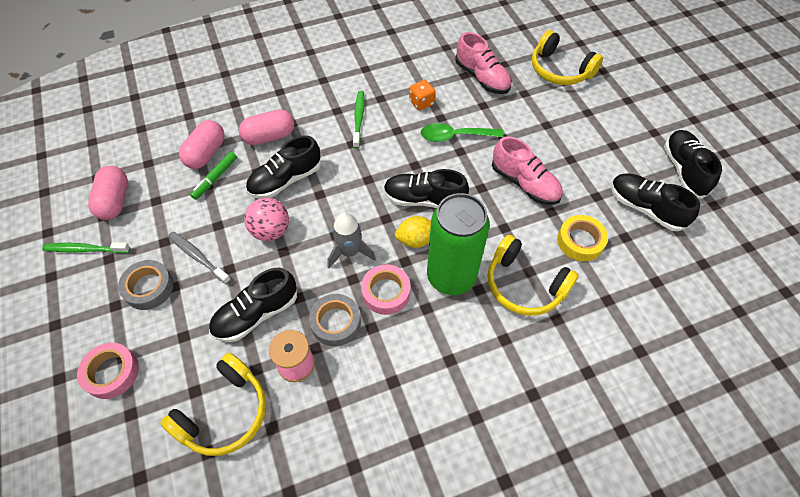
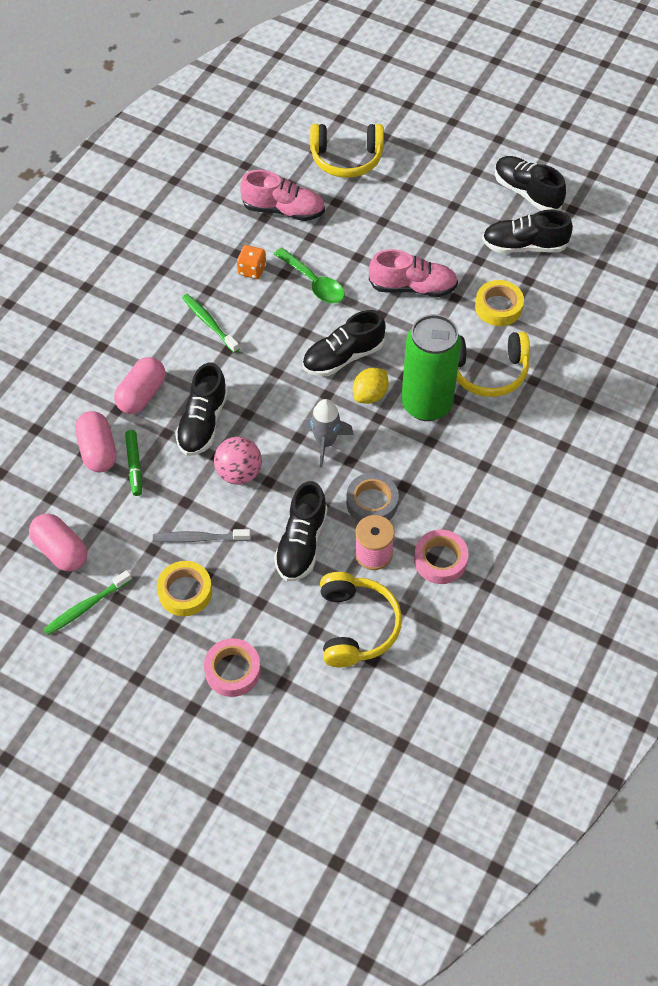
camera: 40 degrees left, 0 degrees up
grey tape [118,260,174,310] -> yellow tape [157,561,212,616]
pink tape [361,264,411,315] -> pink tape moved to [414,530,469,584]
green spoon [421,123,503,142] -> green spoon turned 90 degrees counterclockwise [274,248,345,304]

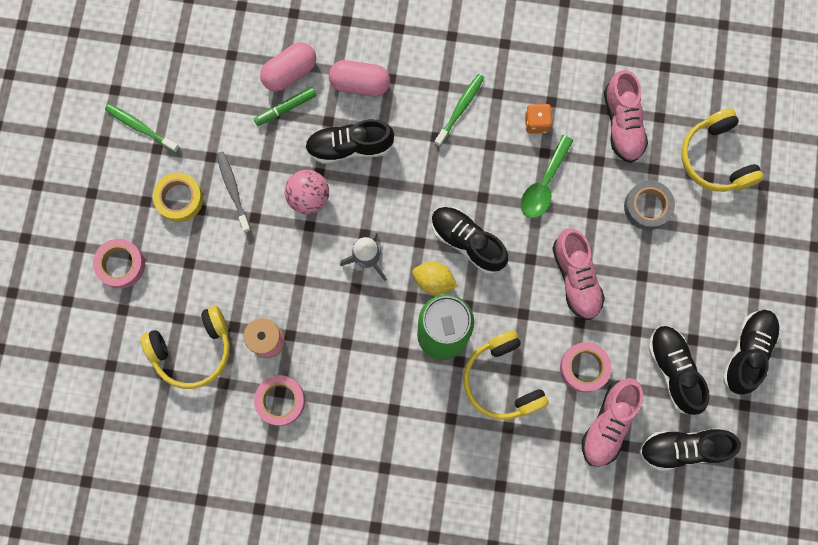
camera: 70 degrees right, 20 degrees up
pink capsule [29,513,87,572] -> none
black shoe [274,481,328,581] -> black shoe moved to [639,429,741,471]
grey tape [346,473,399,522] -> grey tape moved to [624,181,675,230]
yellow tape [475,280,524,326] -> pink tape [560,342,612,392]
none -> pink shoe [582,378,643,467]

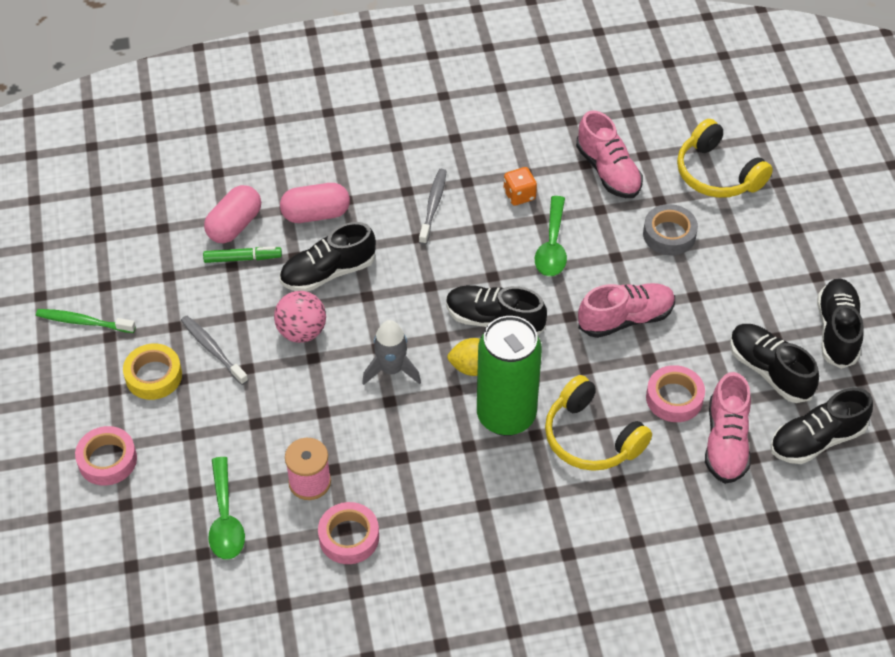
camera: 20 degrees left, 25 degrees down
yellow headphones [141,306,230,389] -> green spoon [209,457,245,560]
green marker [254,87,316,126] -> green marker turned 135 degrees counterclockwise [203,246,282,263]
green toothbrush [434,74,484,147] -> grey toothbrush [419,169,446,245]
pink shoe [552,228,605,320] -> pink shoe turned 75 degrees counterclockwise [578,283,675,338]

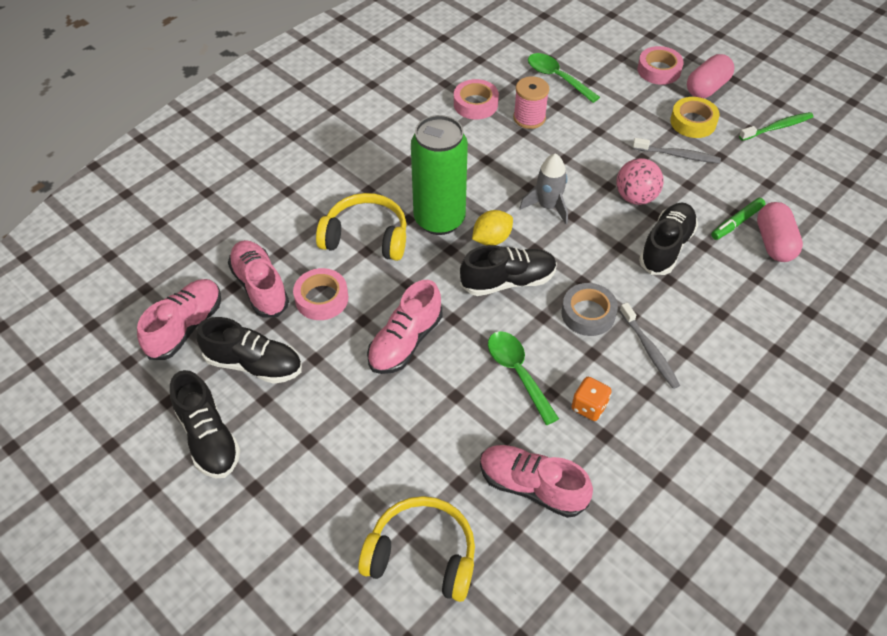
camera: 145 degrees right, 0 degrees up
pink capsule [280,183,350,223] -> pink capsule moved to [687,54,735,98]
grey tape [643,204,698,255] -> grey tape moved to [561,283,618,336]
black shoe [770,388,873,464] -> pink shoe [137,279,221,360]

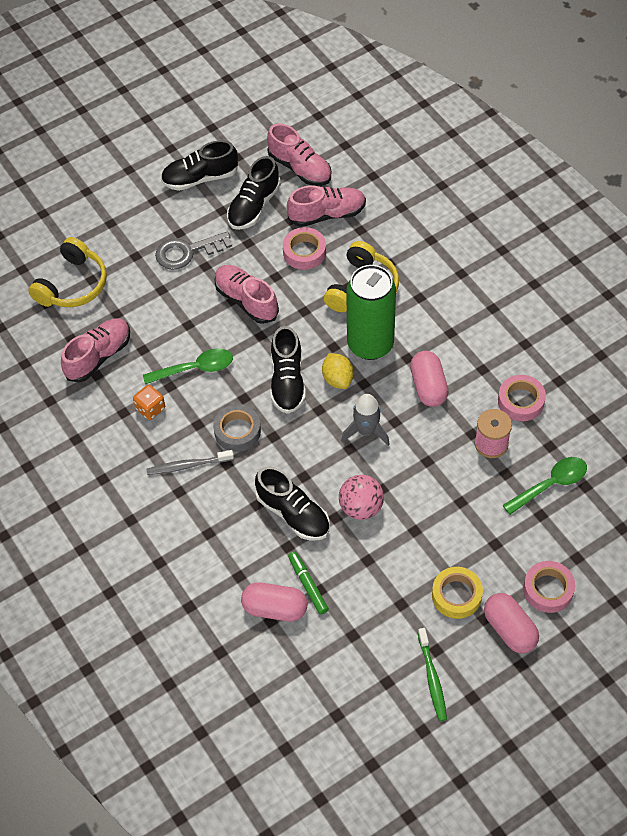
camera: 105 degrees right, 5 degrees up
grey toothbrush [633,138,721,164] -> none
none -> grey key [155,231,232,270]
none -> pink capsule [410,351,449,407]

